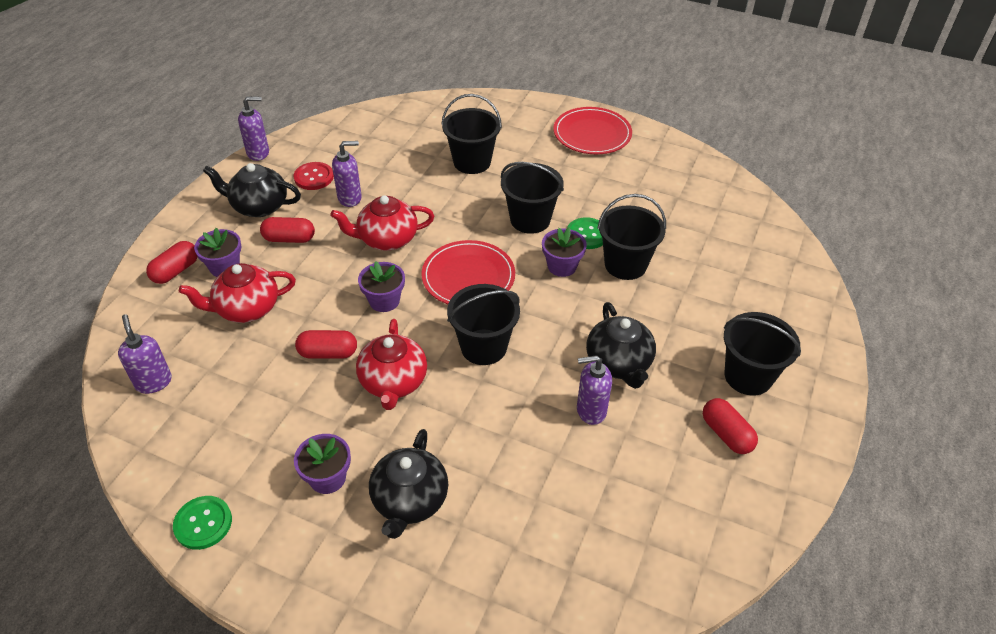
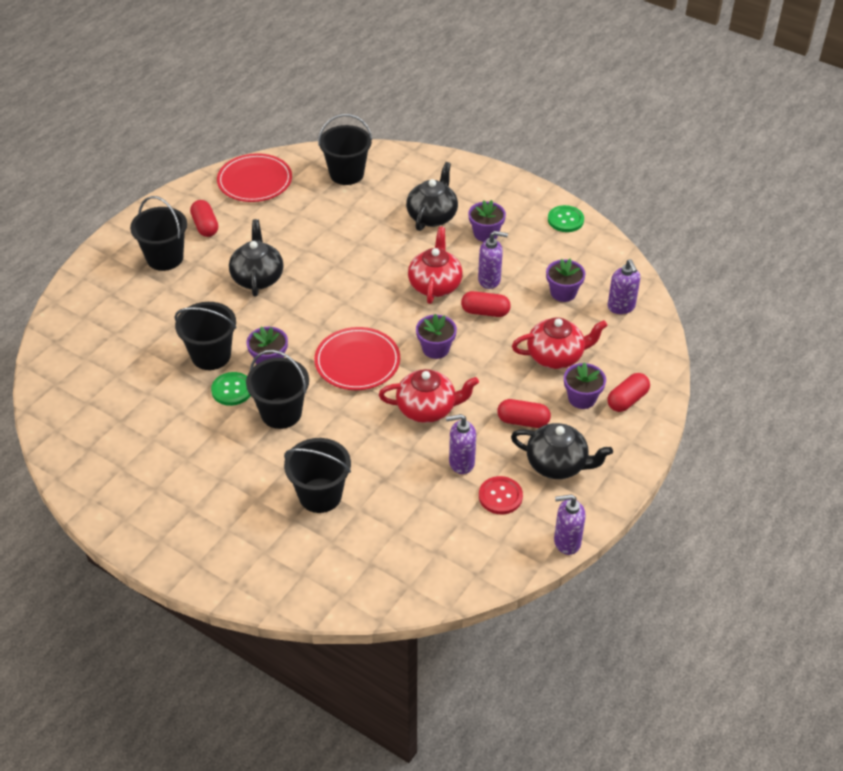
camera: 170 degrees left, 0 degrees up
black bucket [447,284,520,365] -> black bucket moved to [318,114,372,185]
red plate [553,107,632,154] -> red plate moved to [217,153,292,202]
purple soap dispenser [577,355,612,425] -> purple soap dispenser moved to [478,231,508,289]
none -> purple flower pot [546,259,585,302]

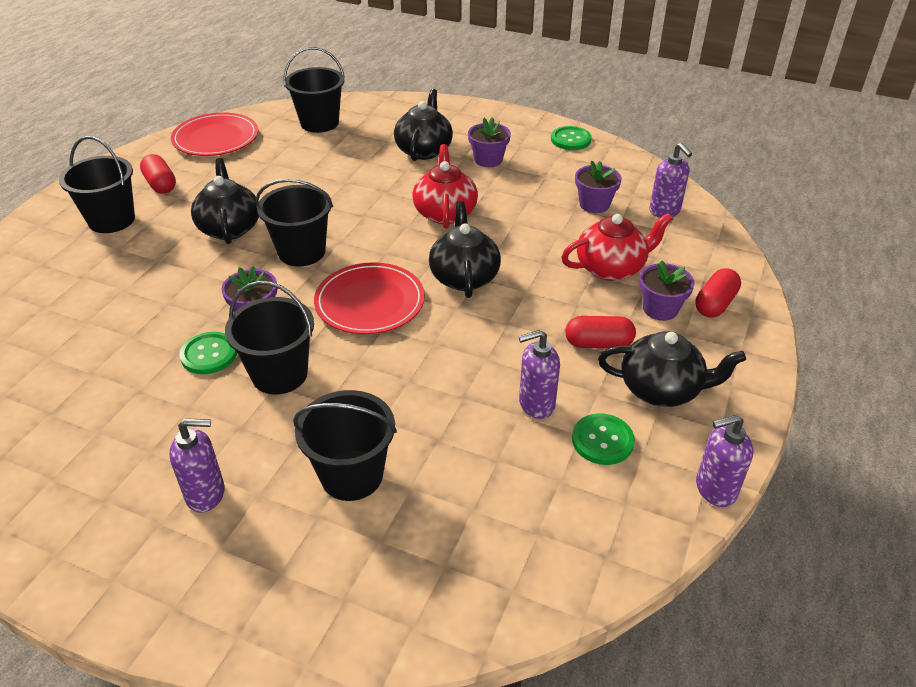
camera: 10 degrees left, 5 degrees down
black bucket [175,302,237,370] -> black bucket moved to [255,179,333,266]
red teapot [379,369,479,423] -> none
purple flower pot [416,314,457,359] -> black teapot [429,201,501,298]
red capsule [461,291,511,317] -> none
purple soap dispenser [478,231,508,289] -> purple soap dispenser moved to [169,418,225,513]
red button [479,476,523,514] -> green button [572,413,635,465]

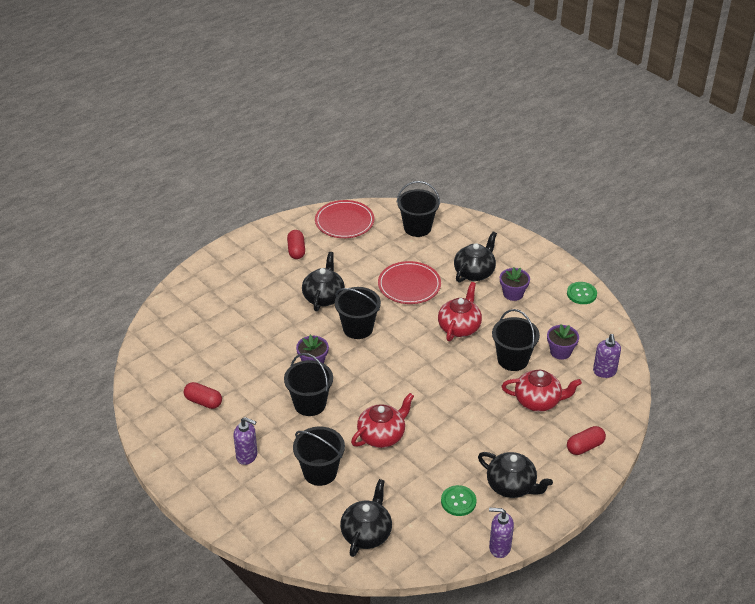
camera: 25 degrees right, 0 degrees up
black bucket [59,136,135,233] -> black bucket moved to [492,309,540,371]
green button [179,332,237,374] -> none
red plate [314,262,425,334] -> red plate moved to [378,261,441,304]
black teapot [429,201,501,298] -> black teapot moved to [340,479,392,557]
purple soap dispenser [519,330,560,419] -> none
red capsule [565,316,636,348] -> red capsule moved to [184,382,222,409]
purple flower pot [639,260,695,321] -> none
none -> red teapot [351,393,414,448]

